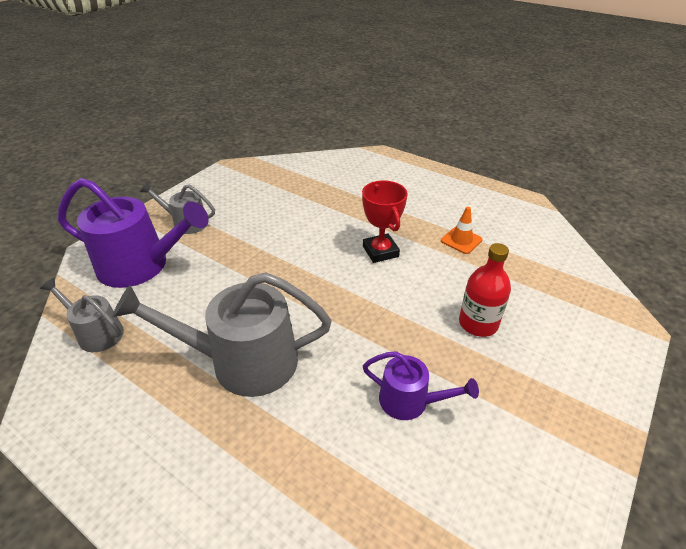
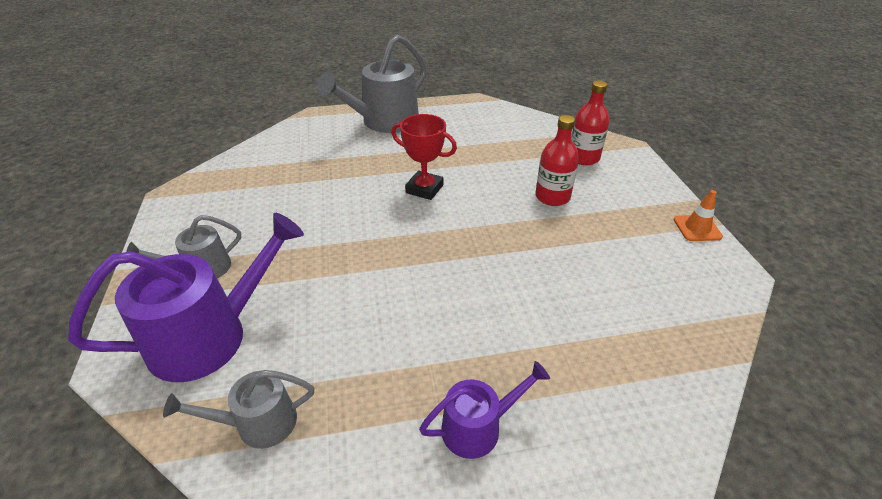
camera: 45 degrees left, 0 degrees up
grey watering can [112,272,331,397] -> grey watering can moved to [317,35,427,133]
purple watering can [363,351,479,420] -> purple watering can moved to [419,361,550,459]
orange traffic cone [441,207,483,254] -> orange traffic cone moved to [673,190,723,241]
none -> red bottle [571,81,609,165]

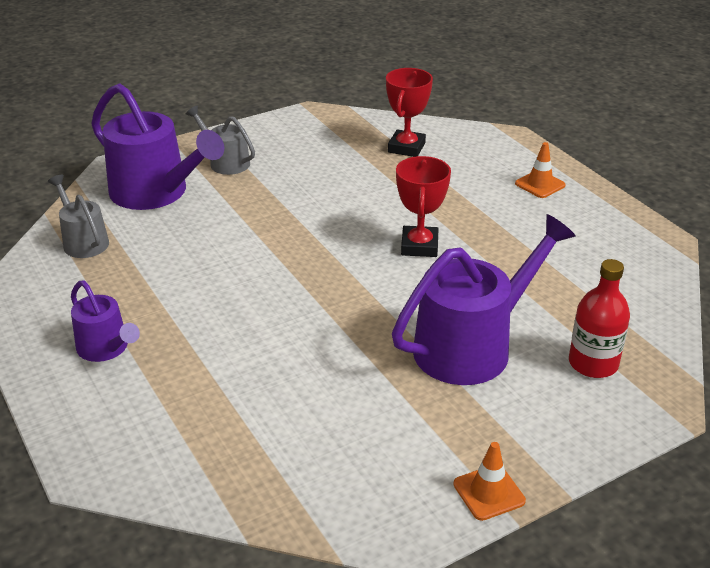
camera: 70 degrees right, 5 degrees down
grey watering can [317,35,427,133] -> orange traffic cone [515,142,566,198]
red bottle [535,115,579,206] -> purple watering can [392,214,576,385]
none -> red trophy [386,68,433,157]

